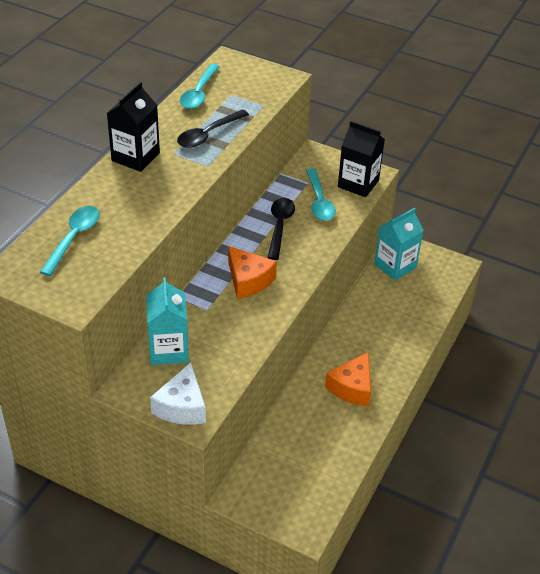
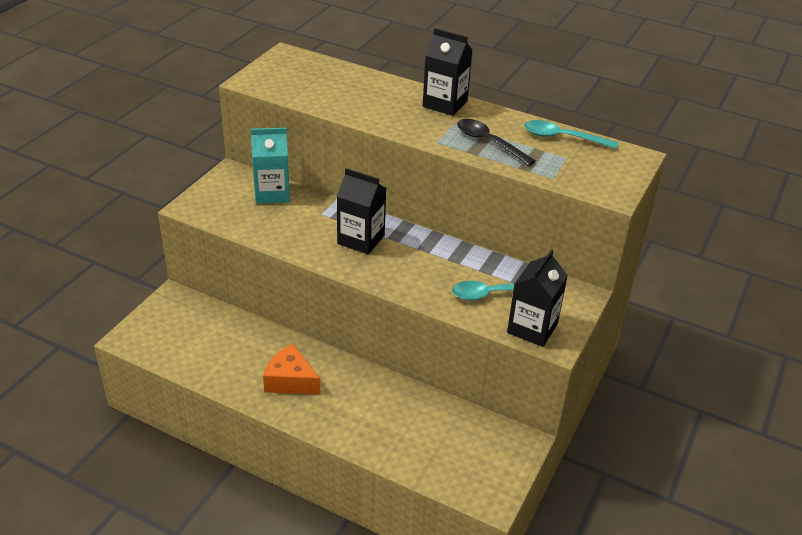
camera: 90 degrees right, 5 degrees down
turquoise spoon [40,206,100,276] -> none
white cheese [150,362,206,425] -> none
orange cheese [228,246,277,299] -> black carton [337,168,386,255]
black spoon [268,198,295,260] -> none
turquoise carton [374,208,424,281] -> none

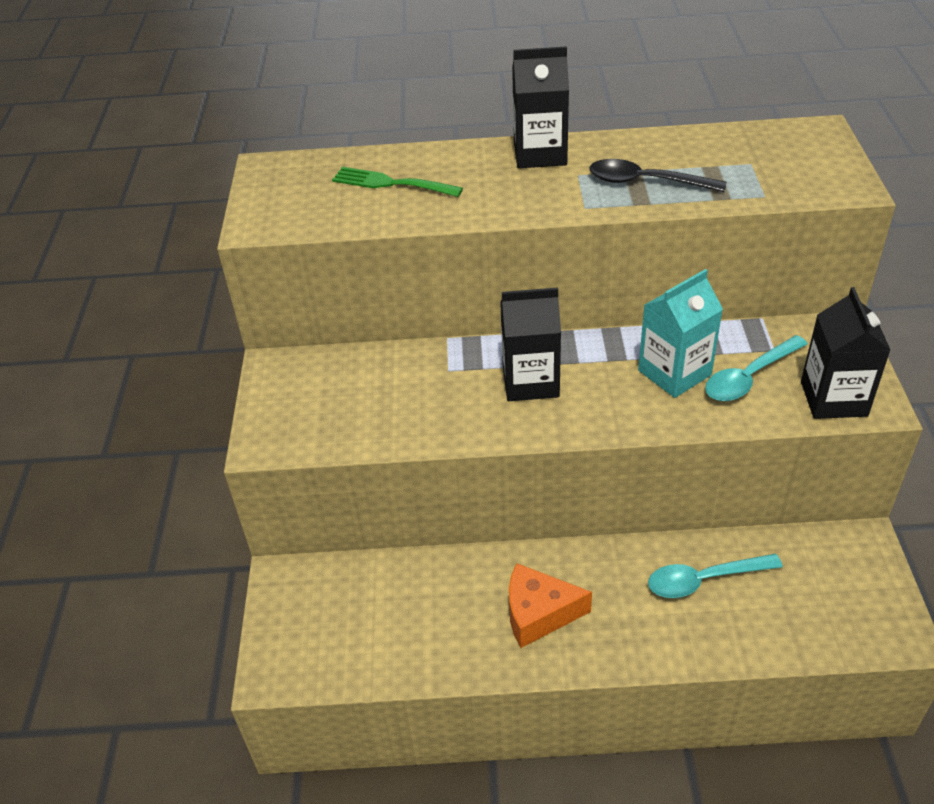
camera: 25 degrees left, 5 degrees up
turquoise carton [251,128,290,204] -> turquoise carton moved to [638,269,723,398]
turquoise spoon [524,120,618,149] -> turquoise spoon moved to [648,554,783,598]
none -> green fork [332,167,463,197]

